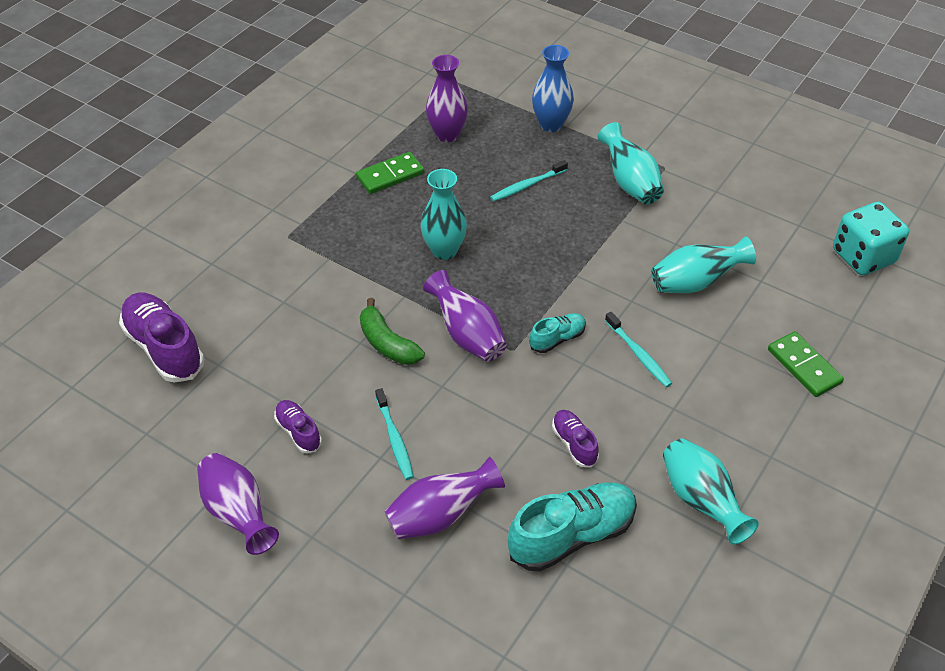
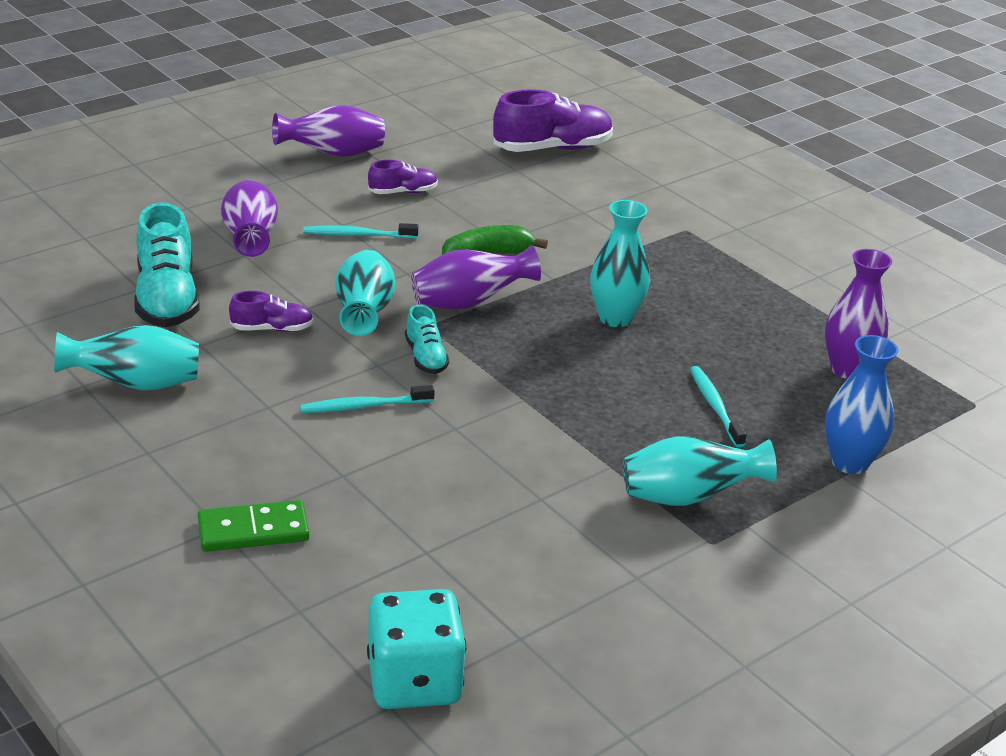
camera: 105 degrees right, 15 degrees down
green domino [356,152,424,194] -> none
turquoise vase [652,236,756,293] -> turquoise vase moved to [335,250,395,336]

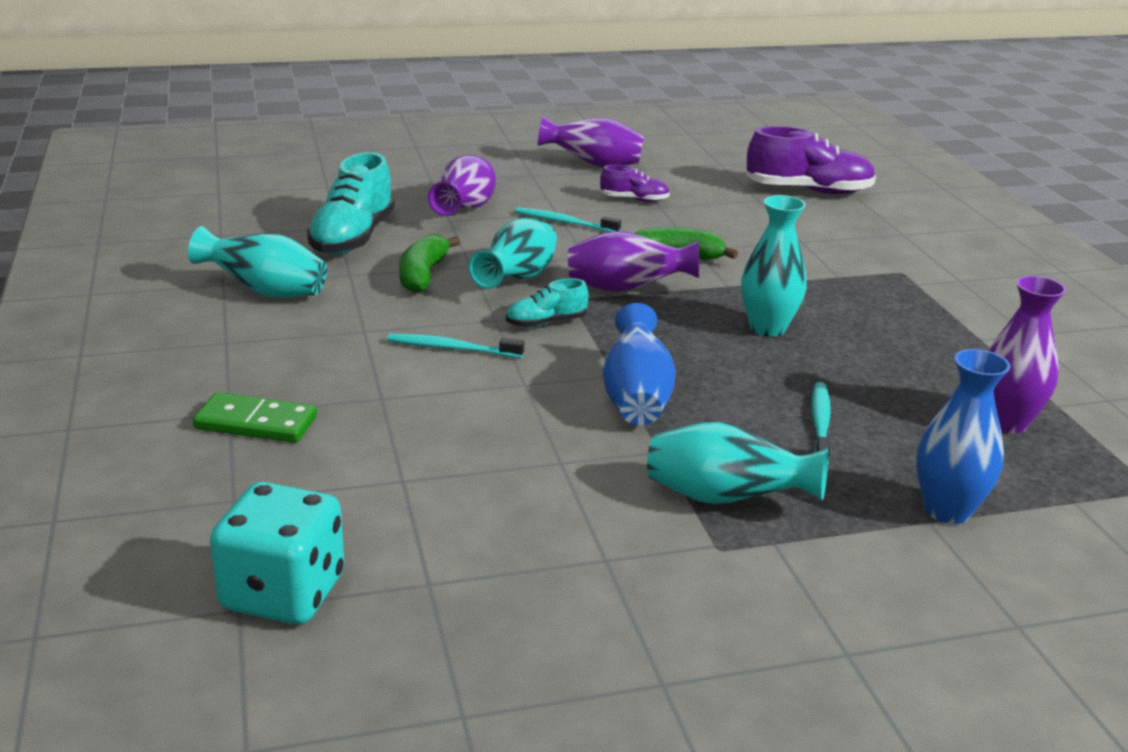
camera: 25 degrees right, 5 degrees down
purple shoe [229,291,313,332] -> green banana [399,234,460,293]
turquoise shoe [405,305,449,374] -> turquoise shoe turned 60 degrees clockwise [506,278,589,328]
none -> blue vase [603,303,676,426]

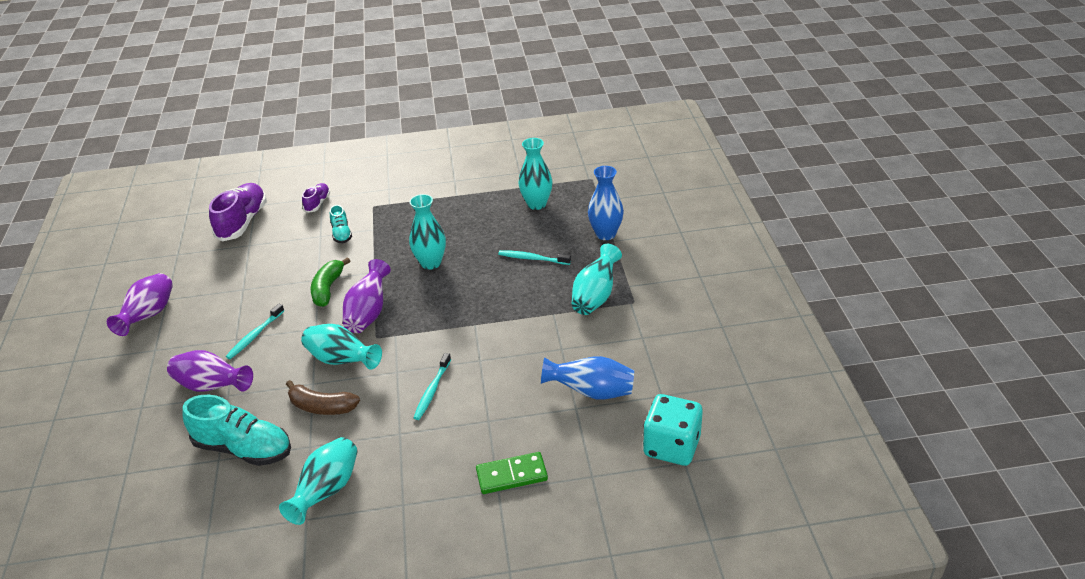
camera: 80 degrees left, 10 degrees up
green domino [193,392,317,443] -> green domino turned 60 degrees clockwise [476,452,548,494]
green banana [399,234,460,293] -> brown banana [286,380,360,415]
turquoise shoe [506,278,589,328] -> turquoise shoe moved to [330,205,352,243]
purple shoe [600,165,670,202] -> purple shoe moved to [302,183,330,213]
blue vase [603,303,676,426] -> blue vase moved to [541,356,634,400]
purple vase [987,276,1066,434] -> turquoise vase [518,138,553,210]

